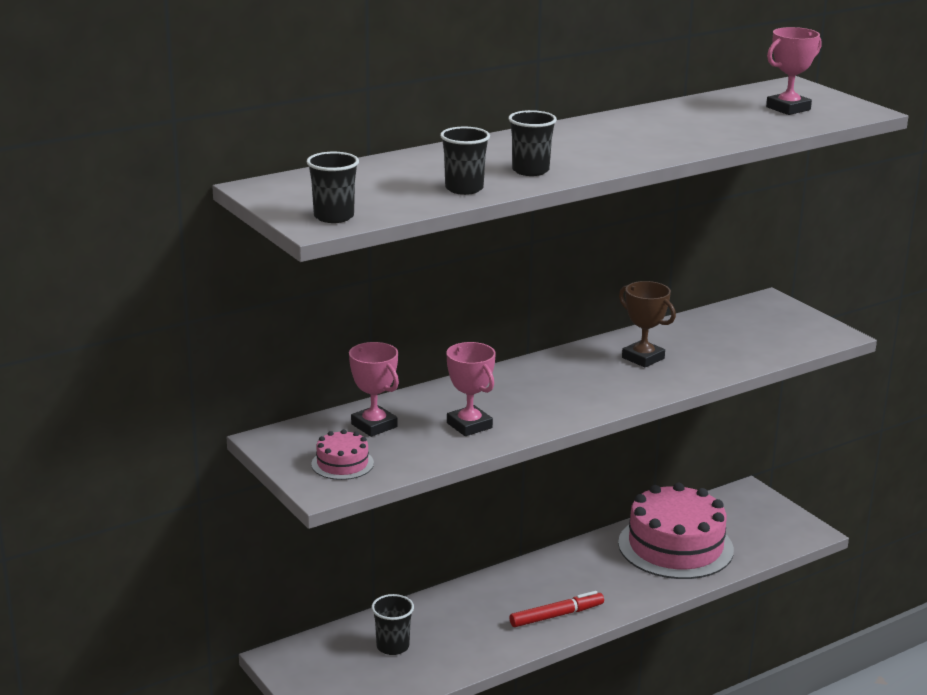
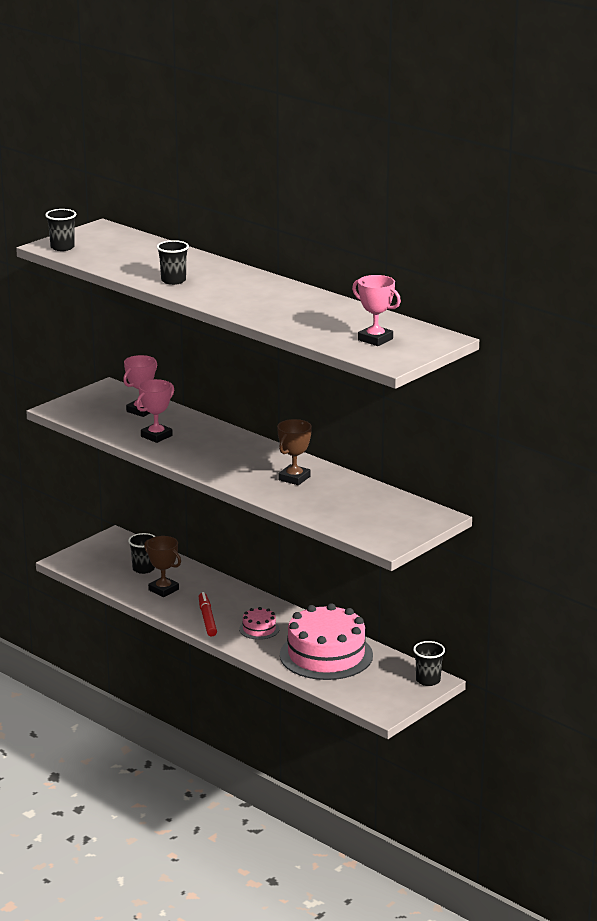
camera: 75 degrees right, 0 degrees up
pink cake [311,429,374,480] -> pink cake moved to [239,607,279,640]
black cup [440,127,490,195] -> black cup moved to [413,641,445,686]
red marker [510,591,604,627] -> red marker turned 150 degrees counterclockwise [199,592,217,636]
none -> brown trophy [144,536,181,597]

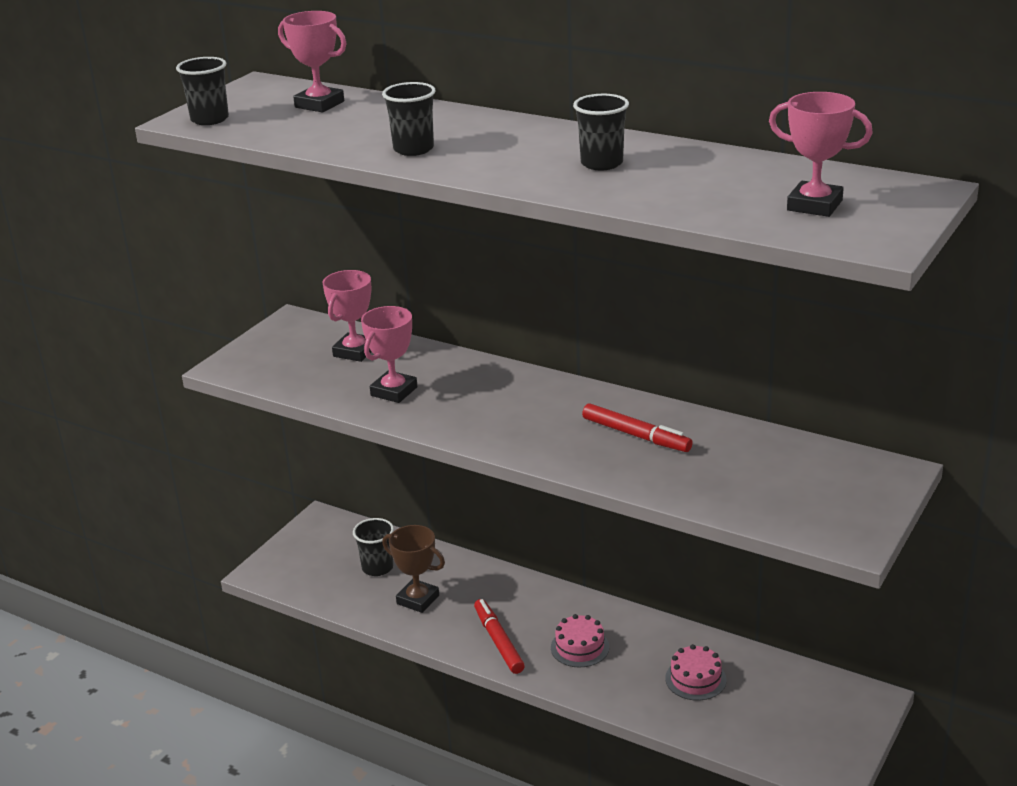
camera: 10 degrees left, 5 degrees up
brown trophy [277,419,312,485] -> red marker [582,403,693,452]
pink cake [280,603,373,680] -> pink cake [665,644,727,701], size x0.44
black cup [413,641,445,686] -> black cup moved to [573,94,629,170]
none -> pink trophy [278,11,347,113]

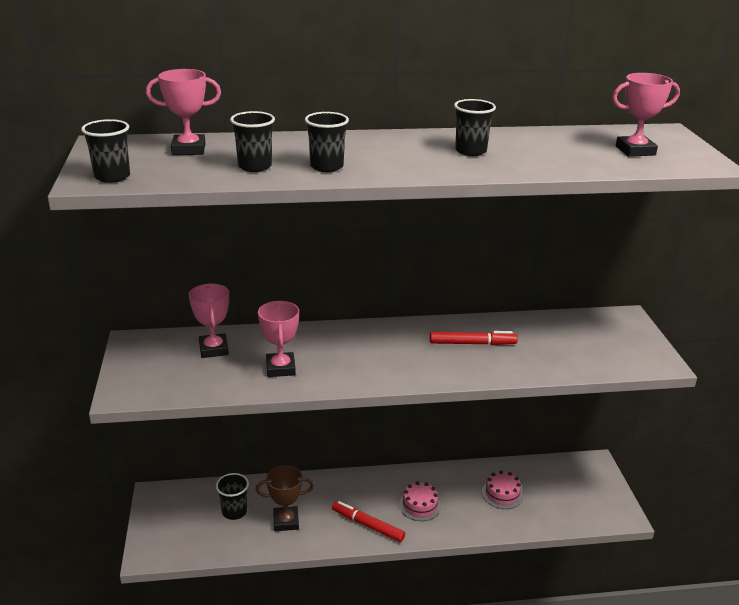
camera: 40 degrees left, 0 degrees up
none -> black cup [230,111,275,172]

